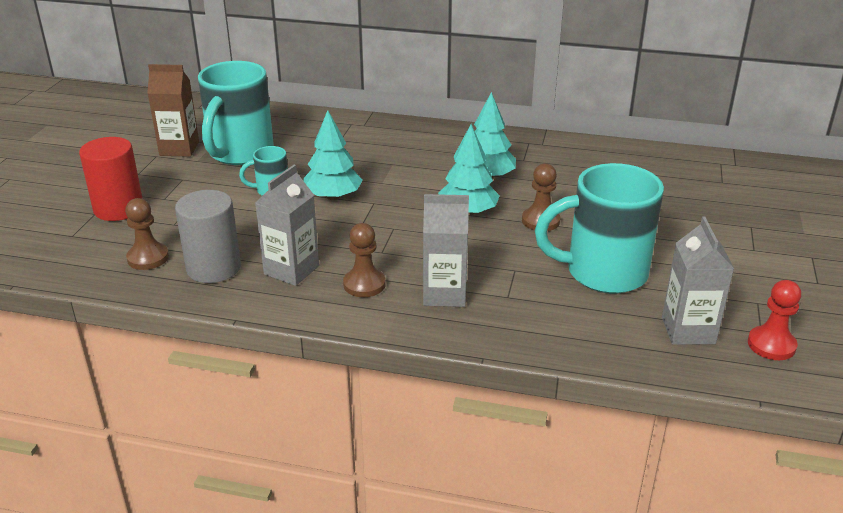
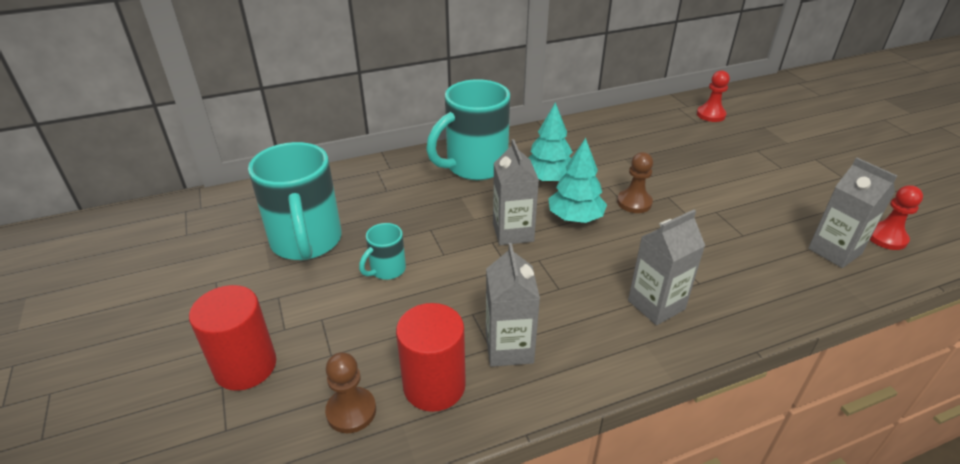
camera: 35 degrees left, 5 degrees up
brown carton [147,64,199,157] -> none
grey cylinder [175,190,241,283] -> red cylinder [396,303,466,412]
turquoise tree [303,110,363,200] -> none
brown pawn [343,223,386,297] -> none
turquoise mug [535,163,664,294] -> turquoise mug moved to [426,79,510,180]
none -> grey carton [493,139,539,245]
none -> red pawn [697,70,730,122]

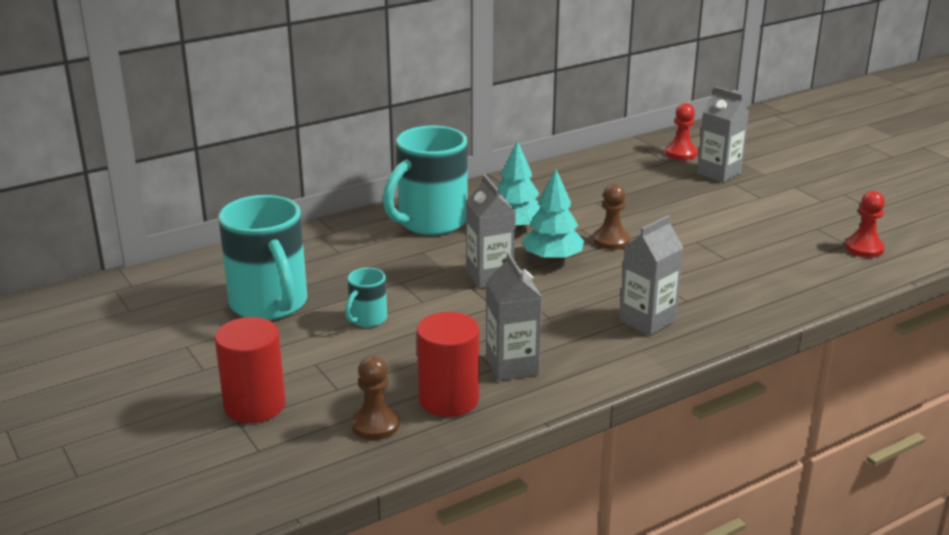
camera: 10 degrees left, 10 degrees down
grey carton [808,157,897,268] -> grey carton moved to [697,86,749,183]

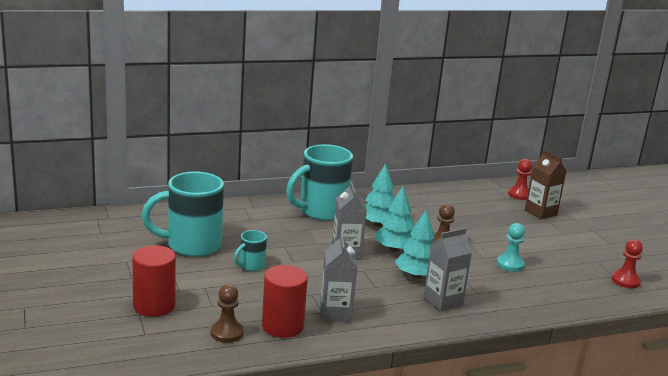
camera: 10 degrees right, 5 degrees down
turquoise mug [218,195,307,320] -> turquoise mug turned 90 degrees clockwise [142,172,224,257]
grey carton [697,86,749,183] -> brown carton [525,150,566,220]
none -> turquoise tree [395,210,434,278]
none -> turquoise pawn [497,223,525,272]

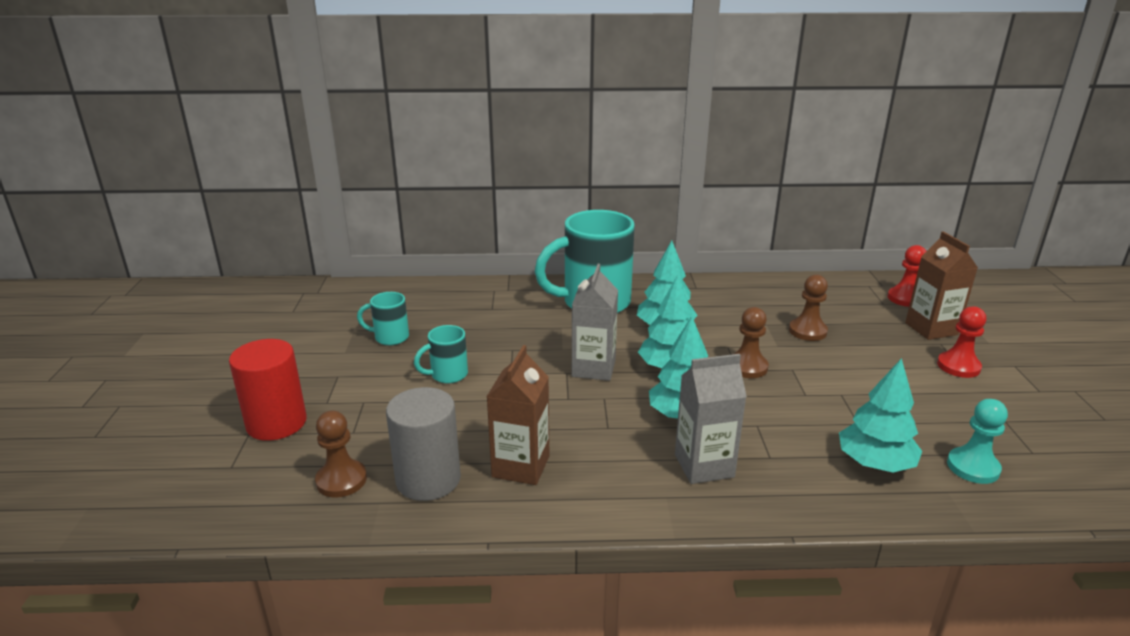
camera: 20 degrees right, 5 degrees up
turquoise mug [142,172,224,257] -> turquoise mug [357,292,409,345], size x0.47
red cylinder [262,265,308,338] -> grey cylinder [386,387,461,501]
grey carton [320,233,357,322] -> brown carton [487,345,549,485]
turquoise pawn [497,223,525,272] -> turquoise pawn moved to [947,399,1008,484]
red pawn [612,239,643,288] -> red pawn moved to [937,306,986,378]
none -> brown pawn [789,275,828,341]
none -> turquoise tree [839,358,922,472]

